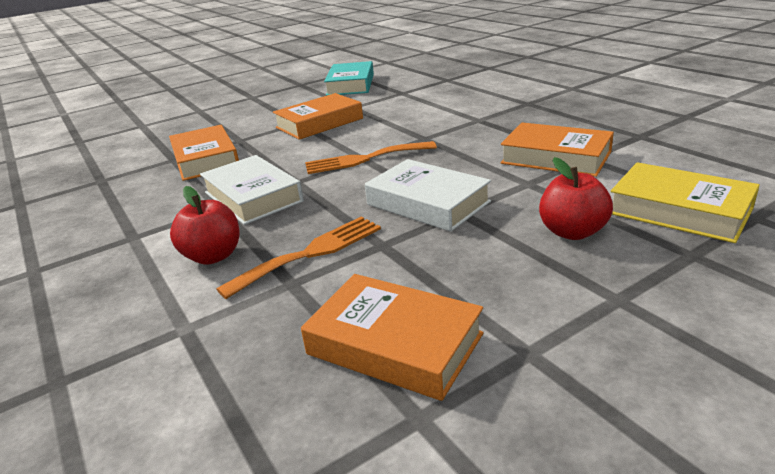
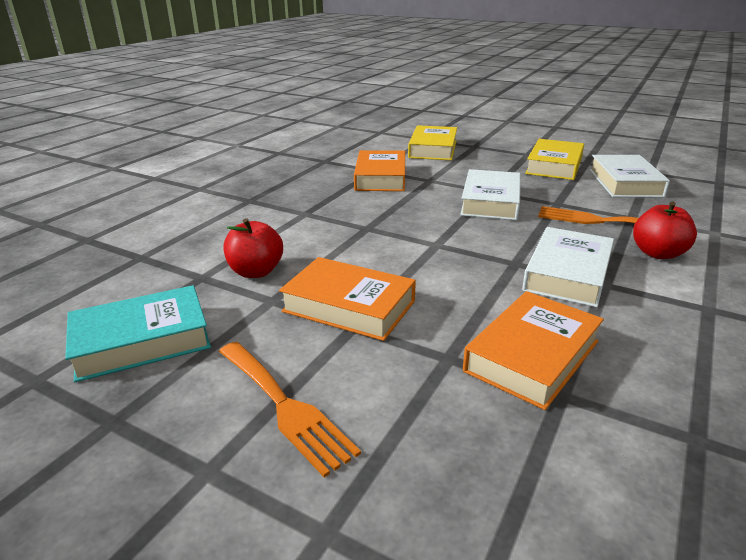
camera: 120 degrees left, 0 degrees up
orange book [301,274,484,401] -> white book [589,155,670,197]
orange fork [305,141,437,174] -> orange fork moved to [219,342,361,477]
red apple [539,157,613,240] -> red apple moved to [224,218,283,278]
none -> yellow book [525,139,584,180]

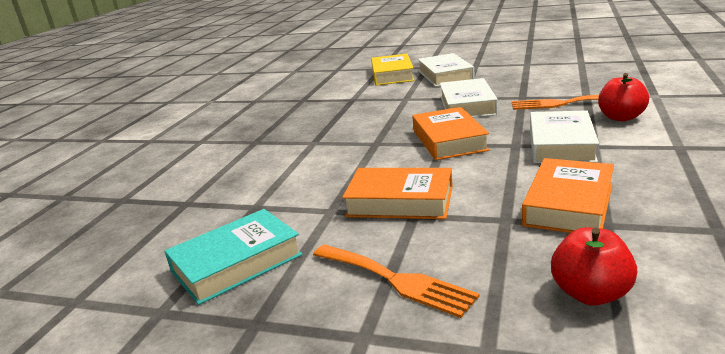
camera: 10 degrees left, 5 degrees down
red apple [224,218,283,278] -> red apple moved to [551,227,637,306]
orange book [354,150,405,191] -> orange book moved to [412,107,489,160]
yellow book [525,139,584,180] -> none
white book [589,155,670,197] -> white book moved to [418,53,475,87]

